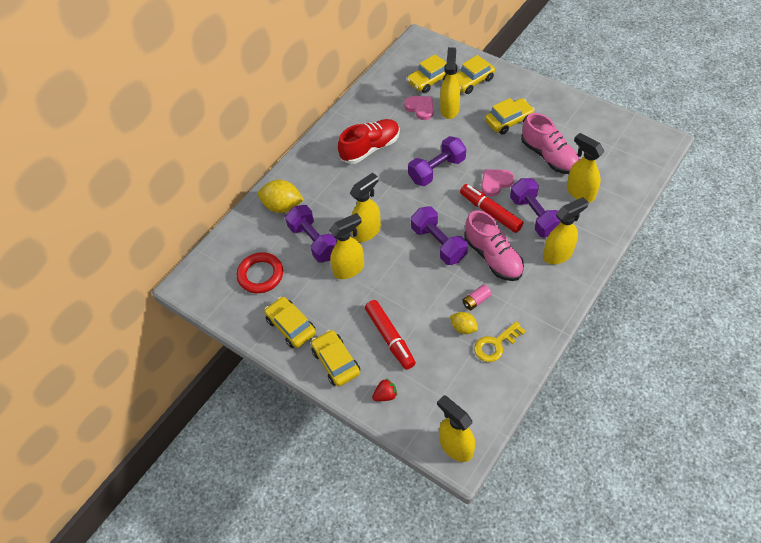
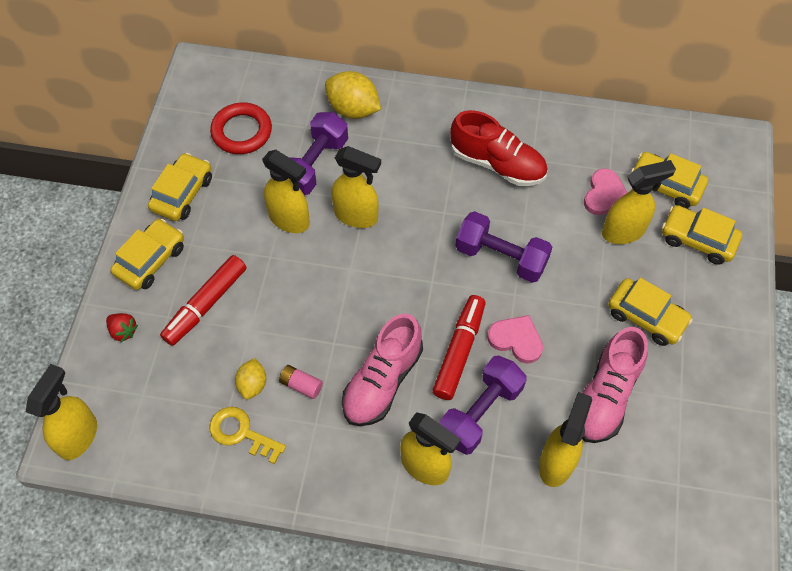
camera: 60 degrees right, 5 degrees up
yellow lemon [258,180,304,213] -> yellow lemon turned 45 degrees counterclockwise [325,71,381,119]
purple dumbbell [411,206,468,265] -> none

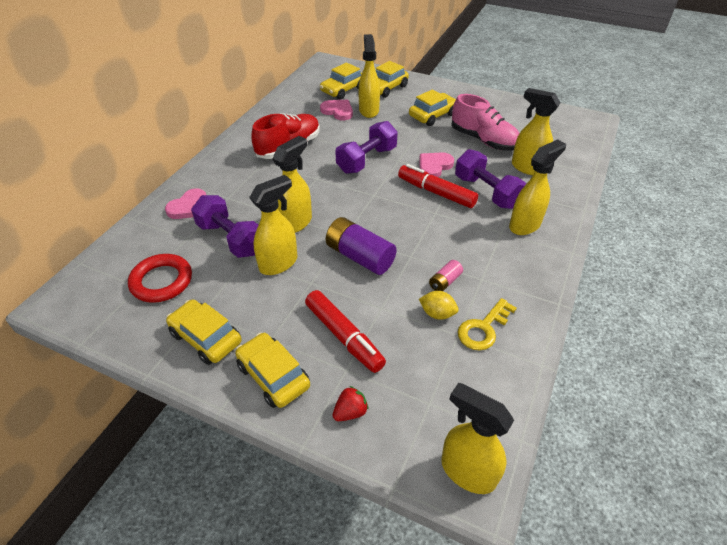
camera: 75 degrees left, 15 degrees down
yellow lemon [325,71,381,119] -> pink heart [165,188,206,219]
pink shoe [342,314,423,426] -> none
none -> purple battery [326,217,397,275]

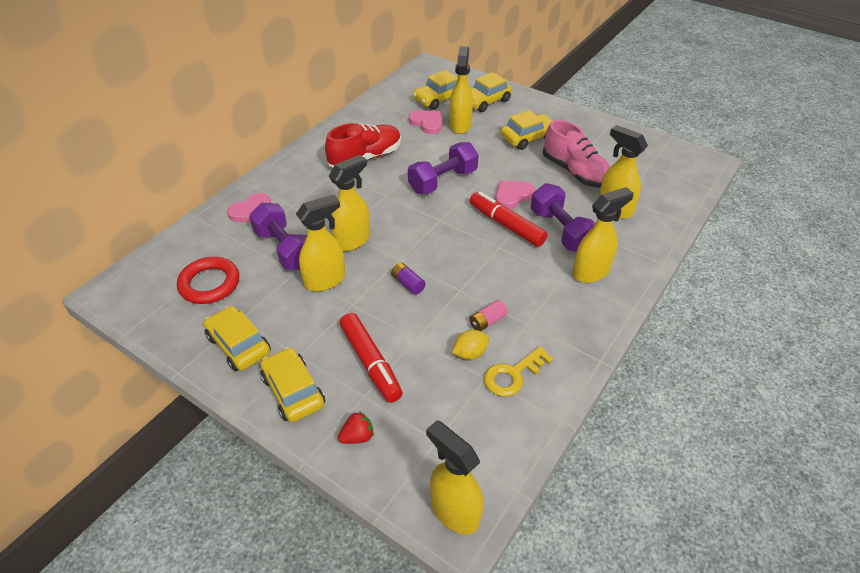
camera: 10 degrees right, 0 degrees up
purple battery [326,217,397,275] -> purple battery [391,263,426,295], size x0.51
yellow lemon [419,291,459,320] -> yellow lemon turned 60 degrees counterclockwise [452,330,489,360]

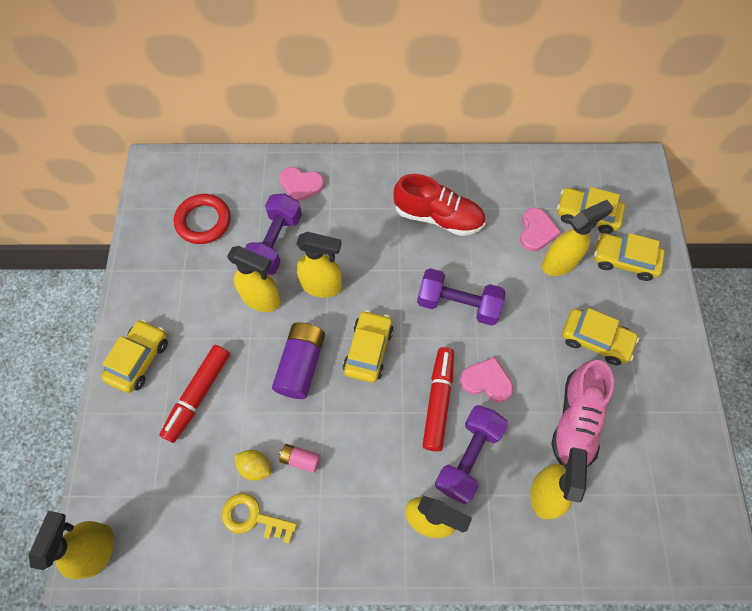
camera: 55 degrees right, 20 degrees up
yellow car [204,306,271,371] -> yellow car moved to [343,310,394,383]
red strawberry [338,411,374,444] -> none
purple battery [391,263,426,295] -> purple battery [272,322,325,399], size x1.97

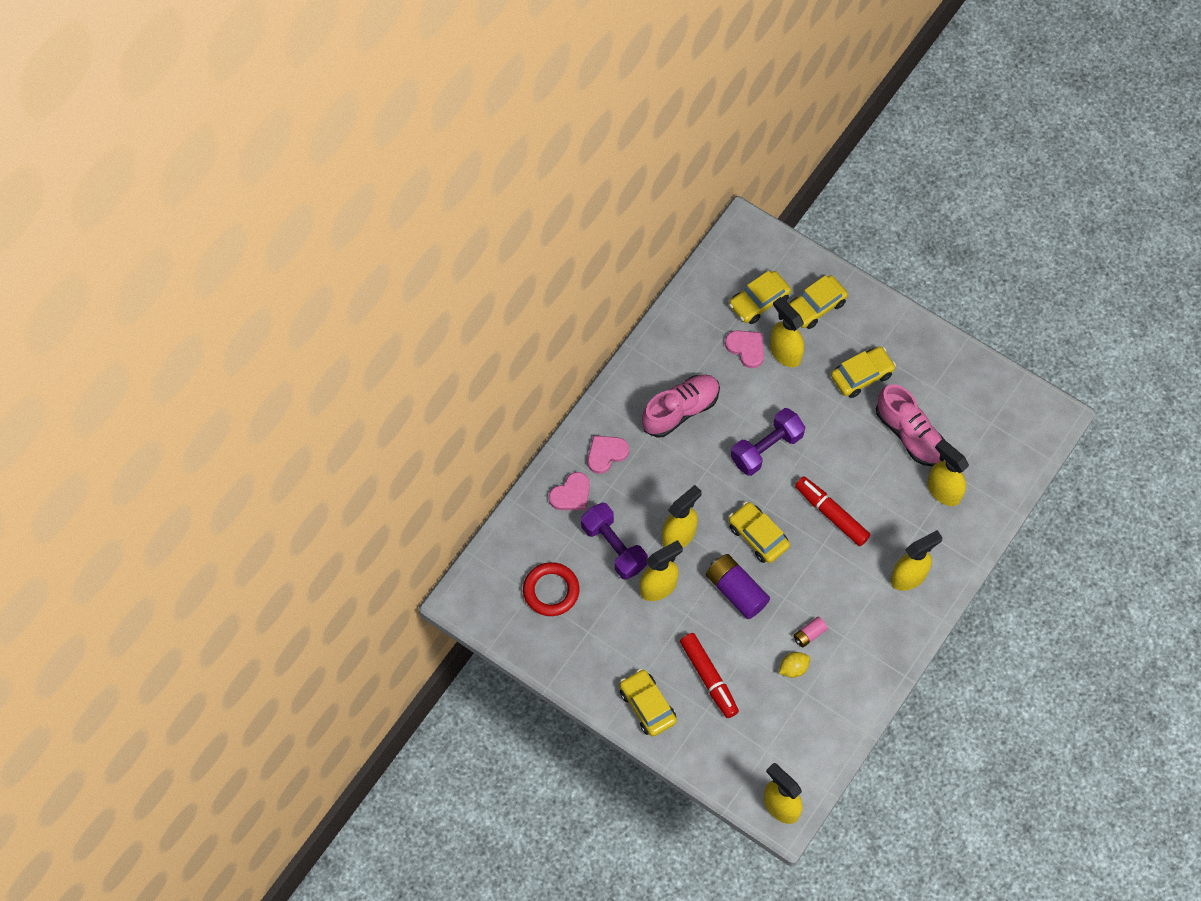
camera: 55 degrees left, 0 degrees up
yellow key [221,493,297,544] -> none
red shoe [394,174,485,236] -> pink shoe [642,375,720,437]
purple dumbbell [435,405,508,504] -> none
pink heart [460,357,513,402] -> pink heart moved to [588,435,629,474]
yellow spray bottle [542,200,614,276] -> yellow spray bottle turned 45 degrees counterclockwise [770,297,804,367]

